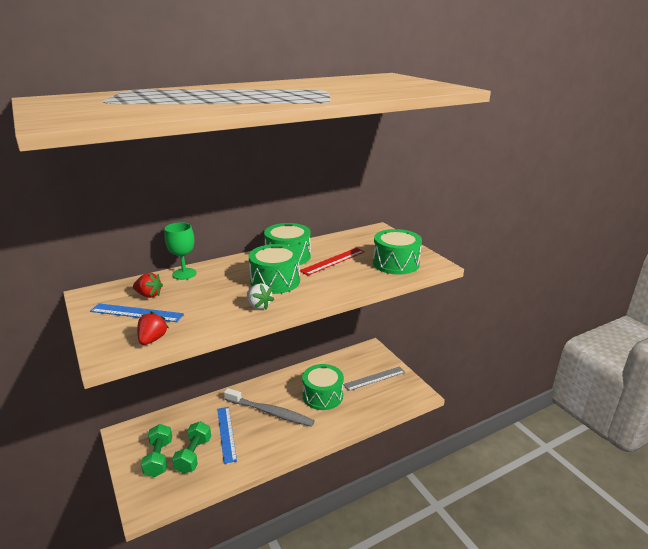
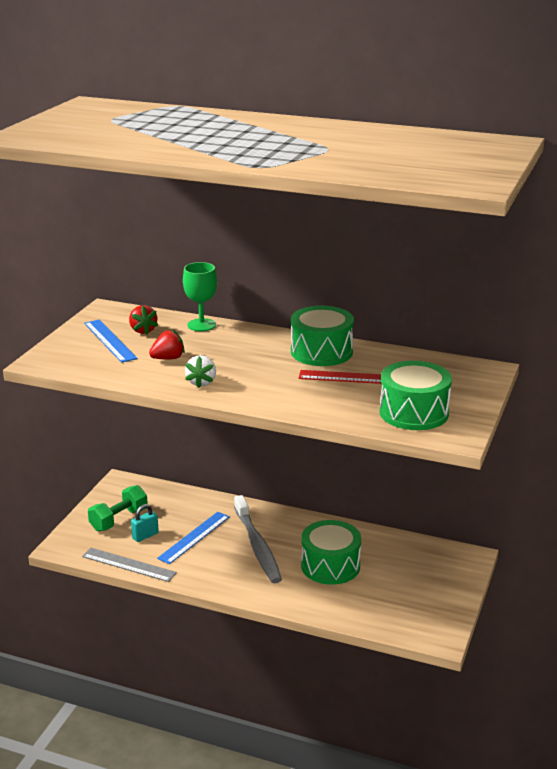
camera: 50 degrees right, 0 degrees up
red strawberry [137,311,169,345] -> red strawberry moved to [149,329,185,359]
green dumbbell [172,421,211,474] -> turquoise padlock [131,504,159,542]
green drum [249,244,300,294] -> none
grey ruler [343,366,405,391] -> grey ruler moved to [82,548,177,582]

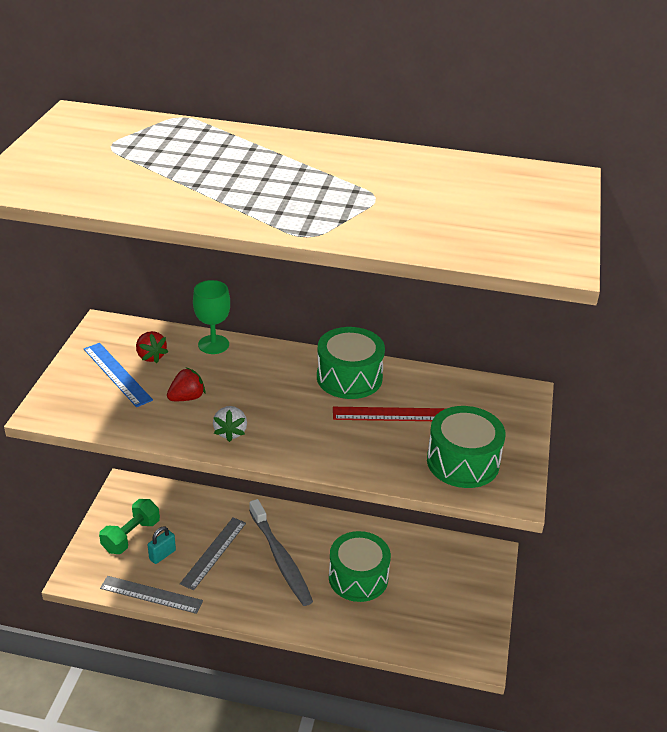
camera: 10 degrees left, 10 degrees up
blue ruler [157,512,230,564] -> grey ruler [180,517,246,590]

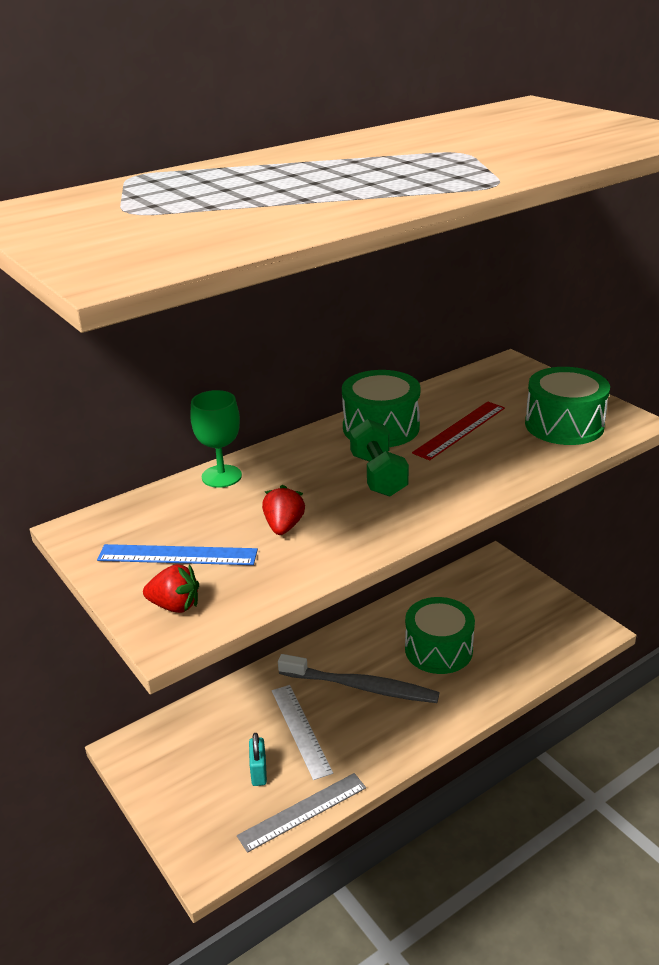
camera: 45 degrees left, 5 degrees down
green dumbbell [99,499,160,554] -> green dumbbell moved to [350,419,409,497]
red strawberry [136,331,168,363] -> red strawberry moved to [143,564,199,613]
grey ruler [180,517,246,590] -> white ruler [272,685,333,780]
white strawberry [213,406,247,442] -> none

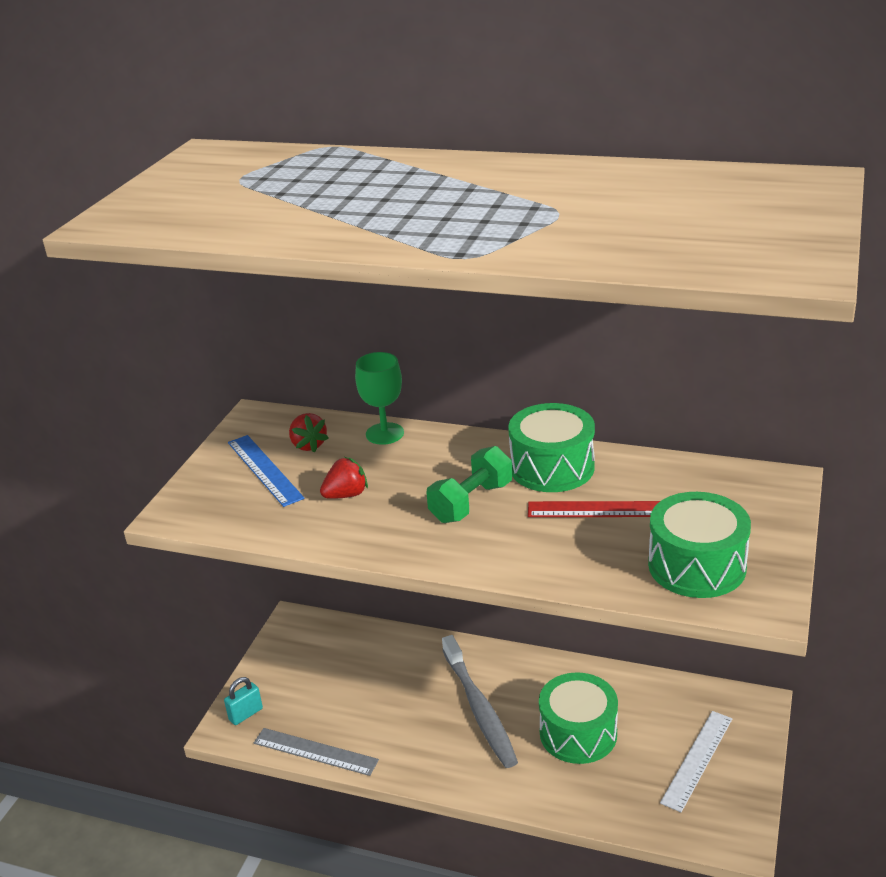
camera: 55 degrees right, 0 degrees up
red strawberry [143,564,199,613] -> red strawberry moved to [289,413,329,453]
turquoise padlock [249,733,267,786] -> turquoise padlock moved to [224,677,263,725]
white ruler [272,685,333,780] -> white ruler moved to [660,711,732,812]

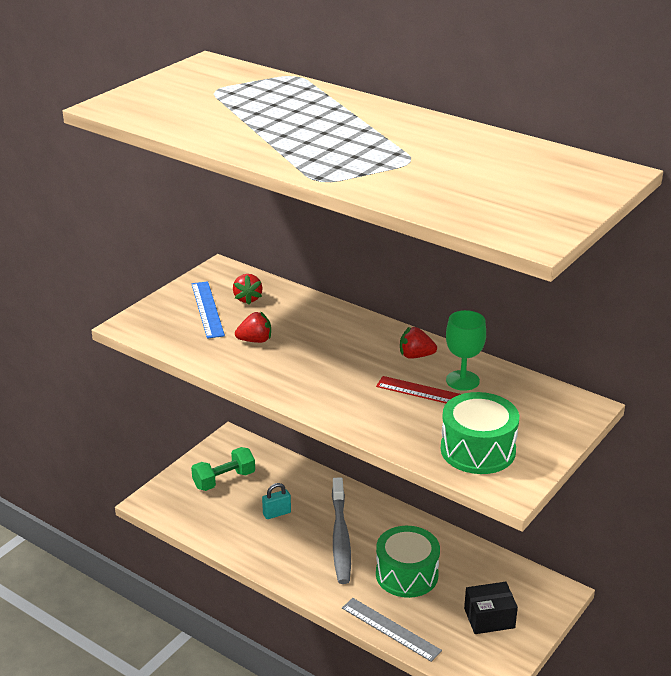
camera: 15 degrees right, 0 degrees up
turquoise padlock [224,677,263,725] -> turquoise padlock moved to [262,483,291,519]
grey ruler [254,728,379,776] -> grey ruler moved to [342,598,442,662]
green goblet [355,352,404,445] -> green goblet moved to [446,310,486,391]
green dumbbell [426,446,512,523] -> green dumbbell moved to [191,447,255,491]
green drum [508,403,595,492] -> red strawberry [400,326,437,359]
white ruler [660,711,732,812] -> black box [464,582,518,634]

